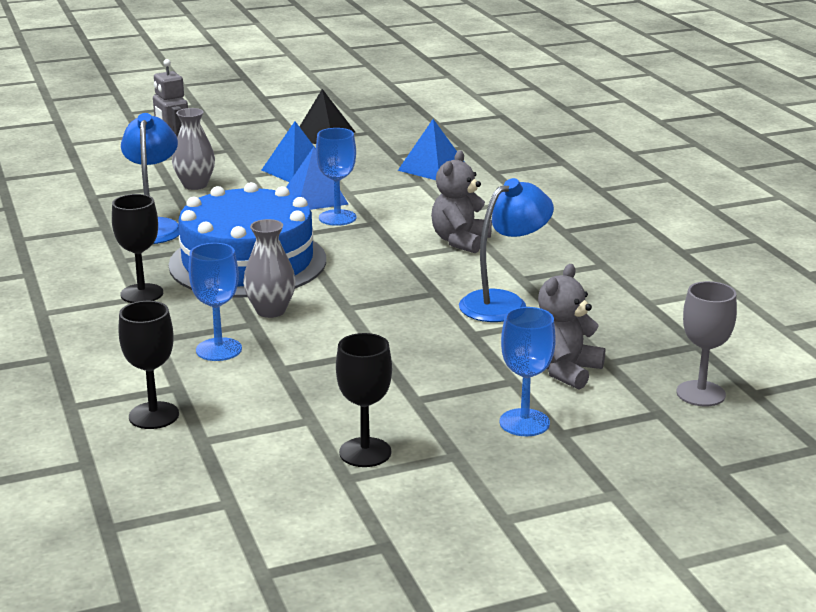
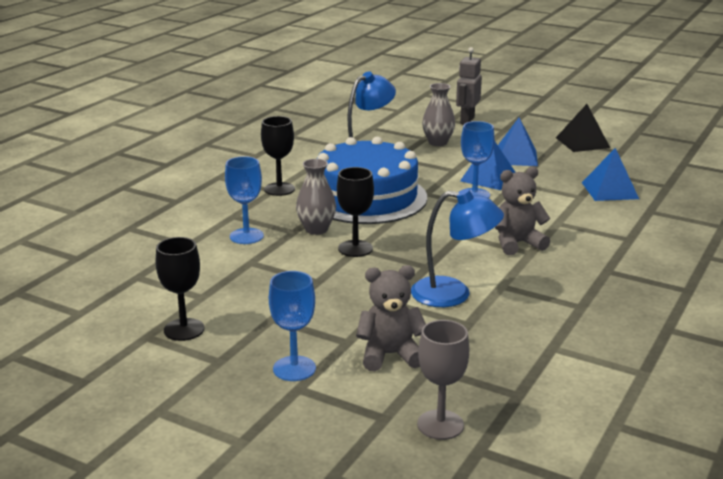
camera: 50 degrees right, 0 degrees up
black goblet [118,301,179,429] -> black goblet moved to [337,167,374,257]

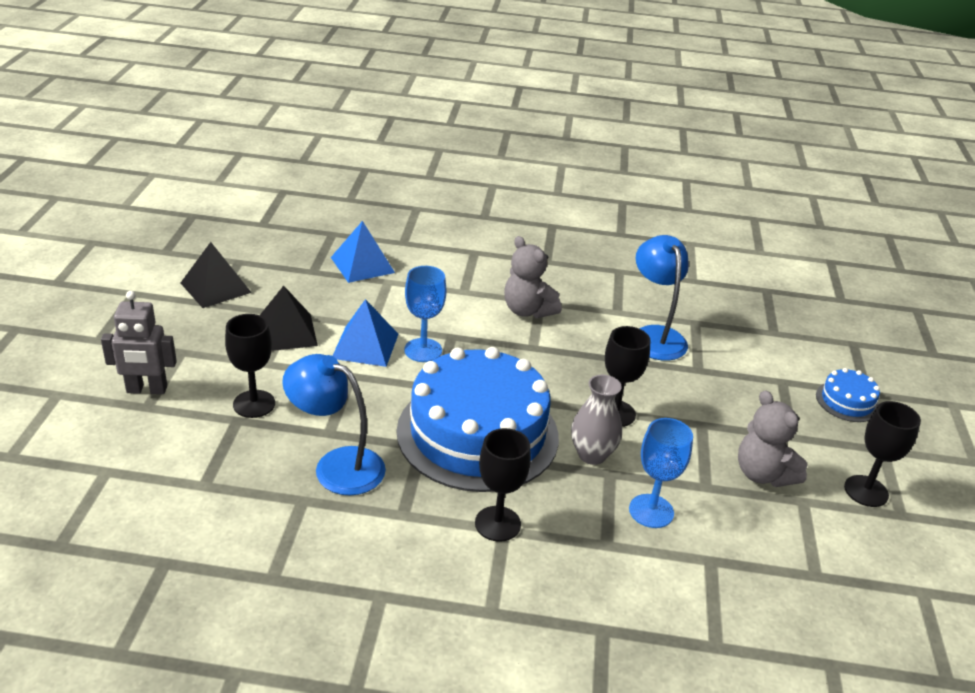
camera: 115 degrees left, 10 degrees up
blue goblet [269,271,316,381] -> blue cake [816,368,880,422]
grey teddy bear [356,265,426,371] -> grey teddy bear moved to [738,390,808,487]
grey goblet [417,320,469,440] -> none
grey vase [422,83,455,146] -> black goblet [225,314,275,418]
blue pyramid [498,117,538,166] -> black pyramid [260,286,318,351]

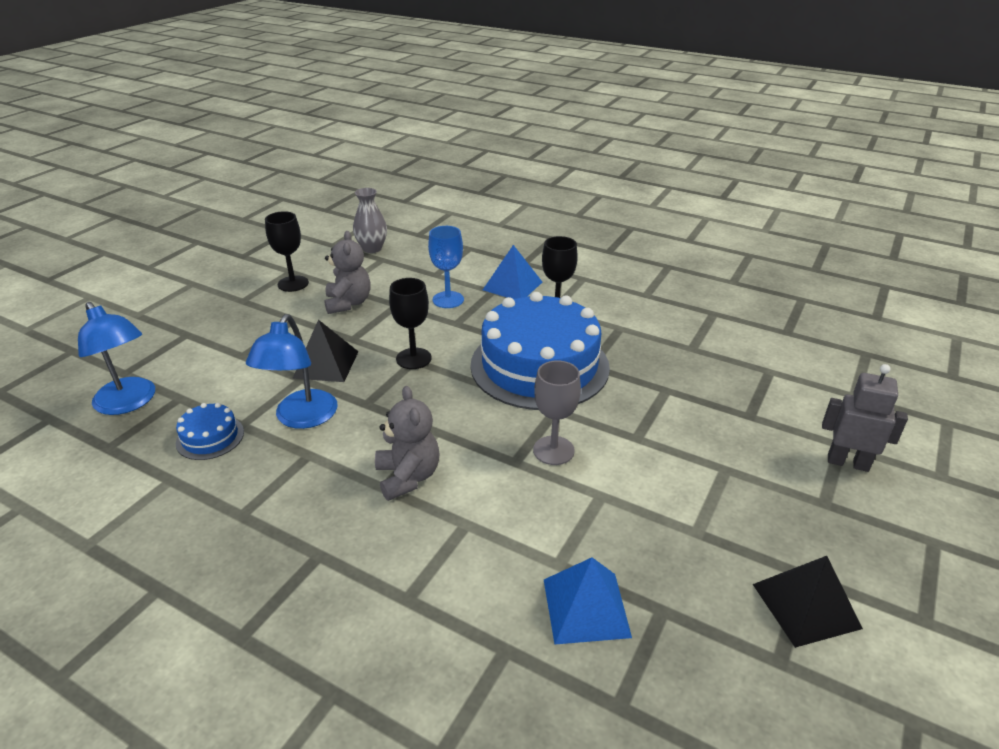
camera: 155 degrees left, 0 degrees up
black goblet [225,314,275,418] -> none
black pyramid [260,286,318,351] -> black pyramid moved to [292,320,358,382]
blue lamp [282,354,386,495] -> blue lamp moved to [78,302,155,415]
blue pyramid [333,299,398,367] -> blue pyramid moved to [483,245,542,299]
blue goblet [404,266,447,362] -> grey goblet [533,360,581,465]
grey vase [571,375,622,465] -> grey vase moved to [353,188,387,253]
blue cake [816,368,880,422] -> blue cake moved to [176,403,244,460]

